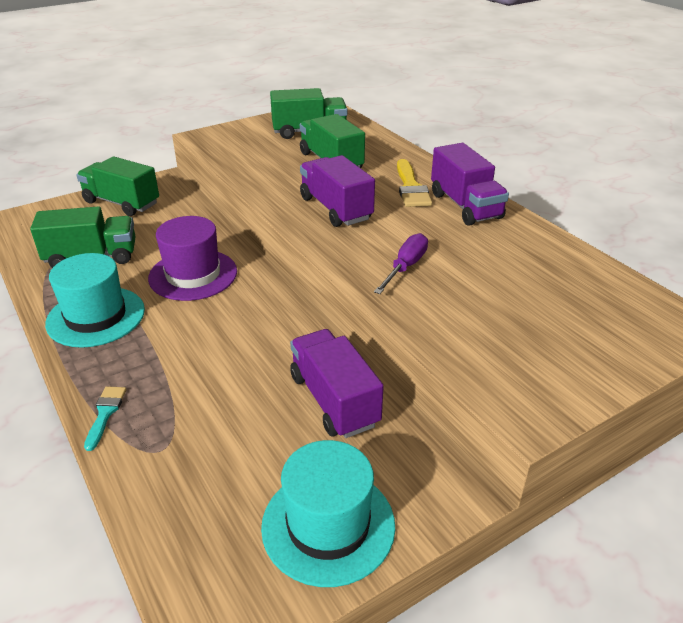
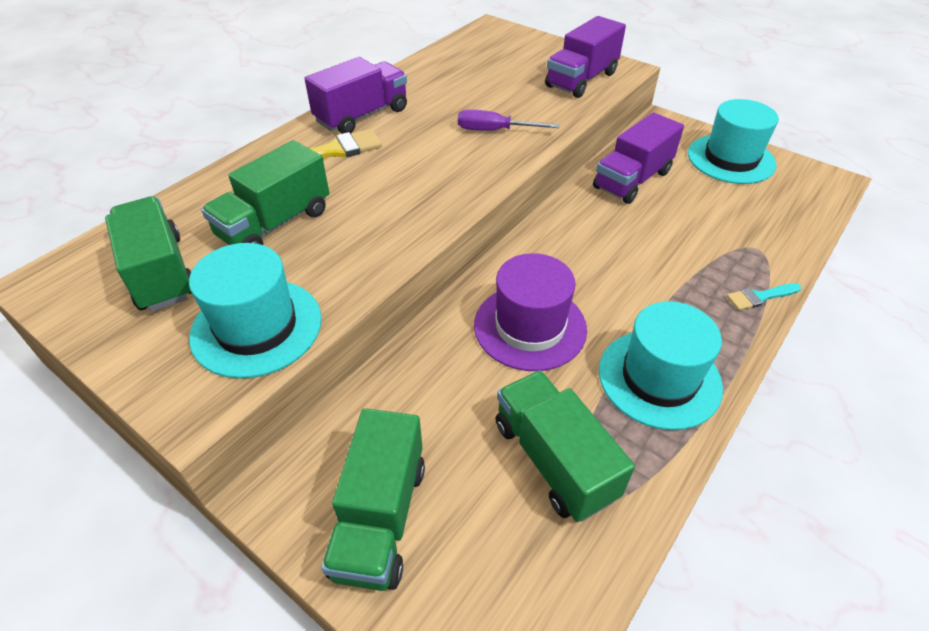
camera: 110 degrees left, 10 degrees up
purple truck [300,155,375,227] -> purple truck moved to [545,16,626,98]
none -> turquoise hat [189,243,322,378]

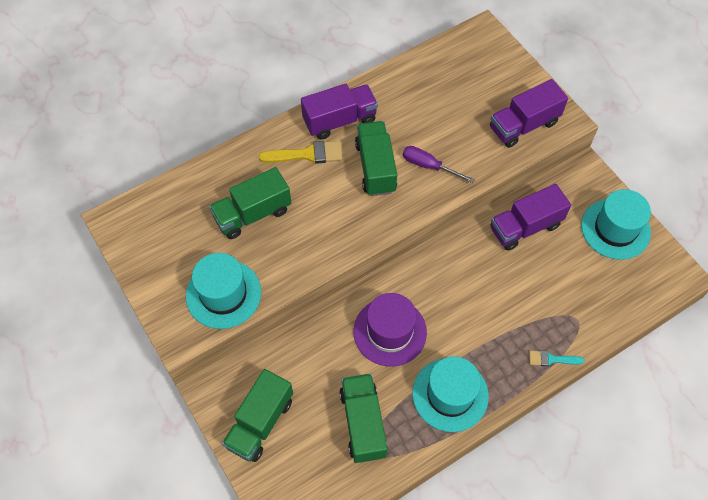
camera: 20 degrees right, 15 degrees up
green truck [105,196,192,312] -> green truck moved to [355,121,397,196]

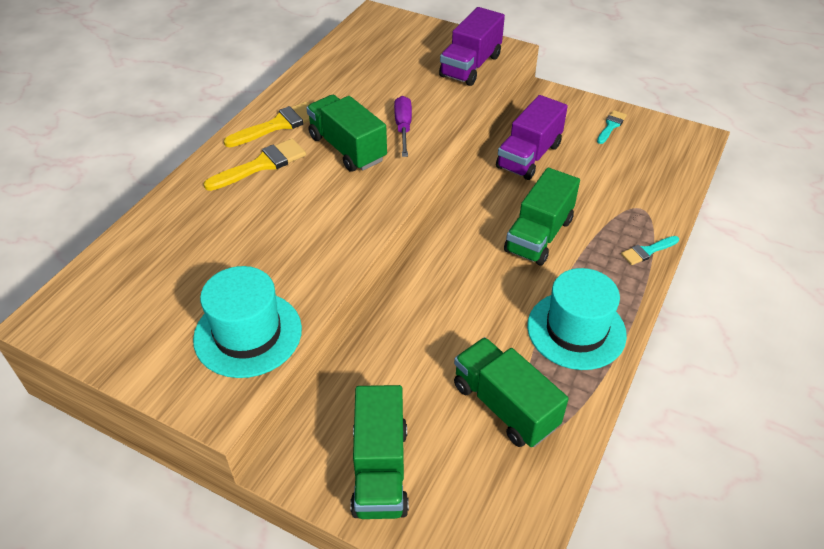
camera: 30 degrees left, 15 degrees down
green truck [209,167,291,239] -> green truck moved to [504,168,580,266]
purple truck [301,84,378,139] -> yellow brush [224,101,310,147]
purple hat [354,293,427,367] -> none
purple screwdriver [403,146,475,183] -> purple screwdriver turned 90 degrees clockwise [394,96,412,157]
turquoise hat [581,189,651,260] -> turquoise brush [597,110,627,144]

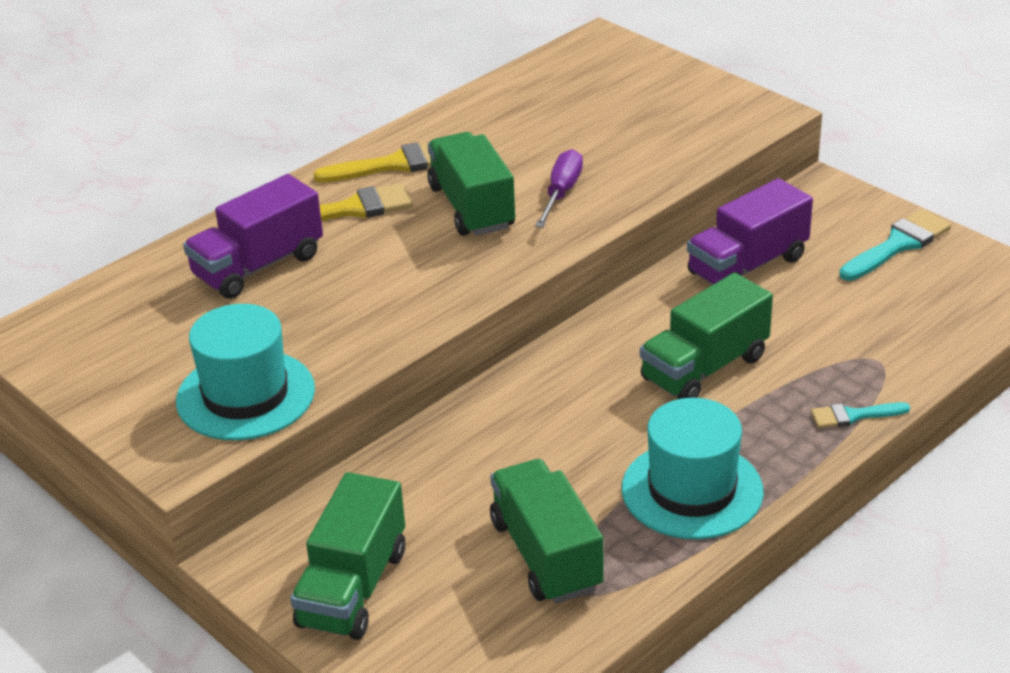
camera: 20 degrees right, 10 degrees down
purple truck [439,7,505,86] -> purple truck moved to [183,174,323,299]
turquoise brush [597,110,627,144] -> turquoise brush [839,209,951,281], size x1.66

